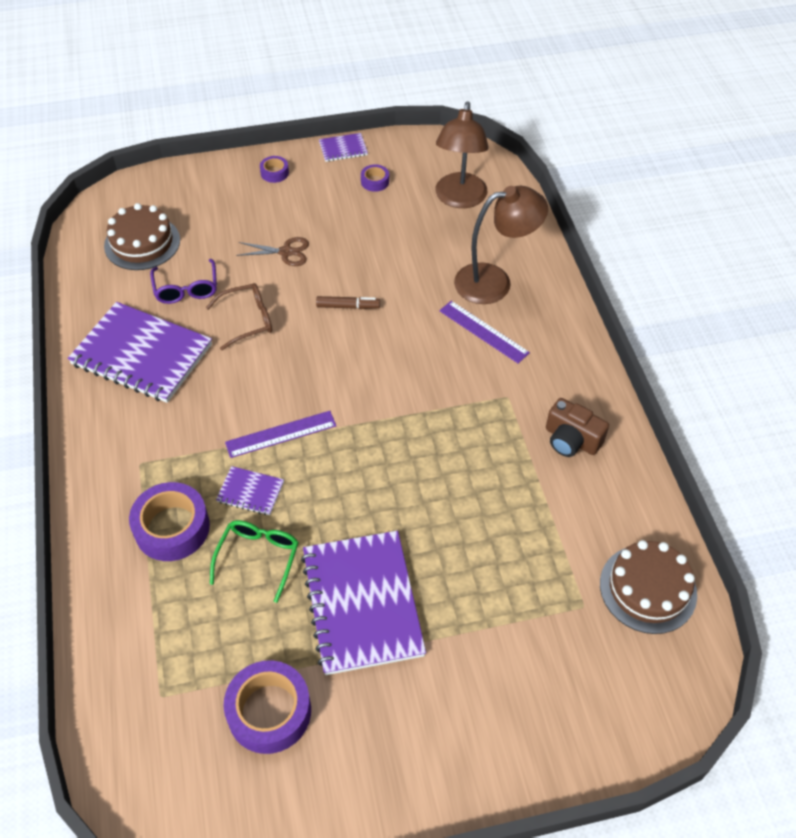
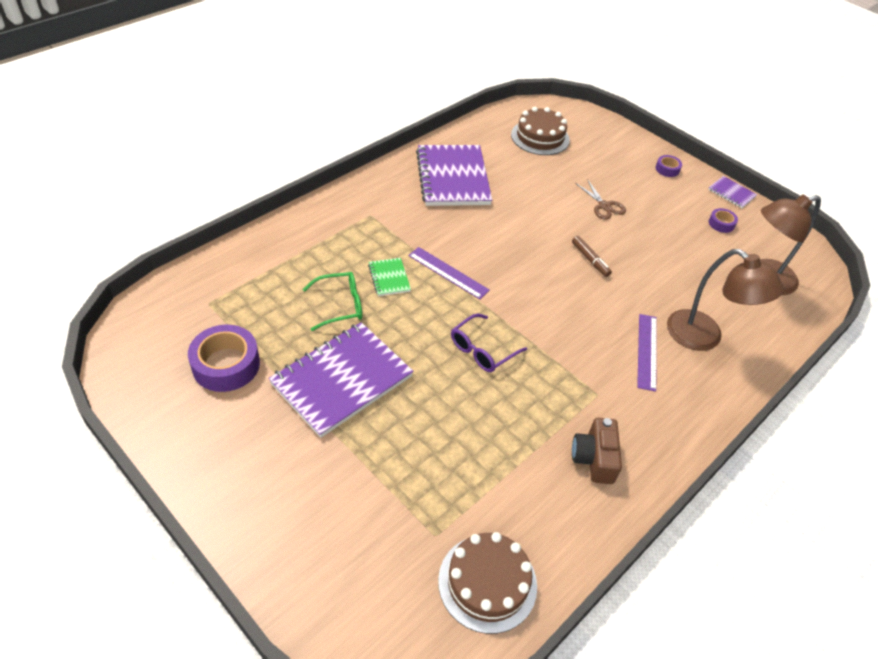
camera: 55 degrees right, 5 degrees down
purple tape [129,482,210,561] -> none
purple glasses [150,259,217,304] -> purple glasses moved to [451,314,527,372]
brown glasses [206,283,272,350] -> none
purple notebook [216,466,284,515] -> green notebook [368,258,411,296]

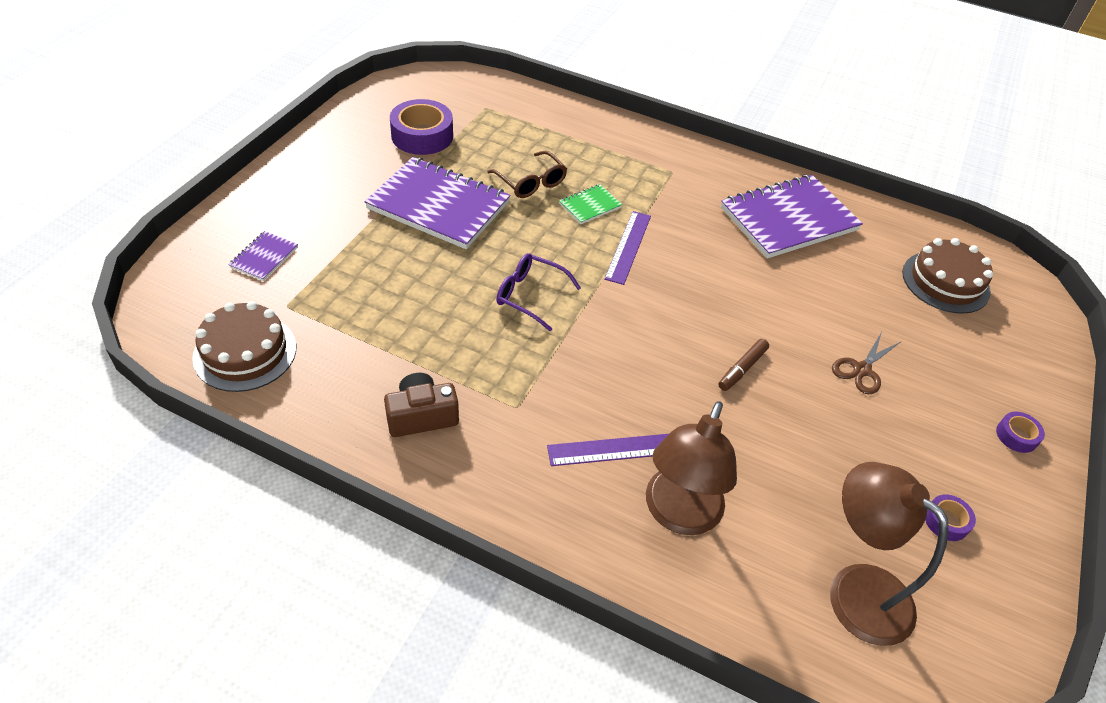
camera: 70 degrees right, 0 degrees up
green glasses [303,272,362,331] -> brown glasses [487,151,567,198]
purple notebook [708,176,757,208] -> purple notebook moved to [228,231,298,281]

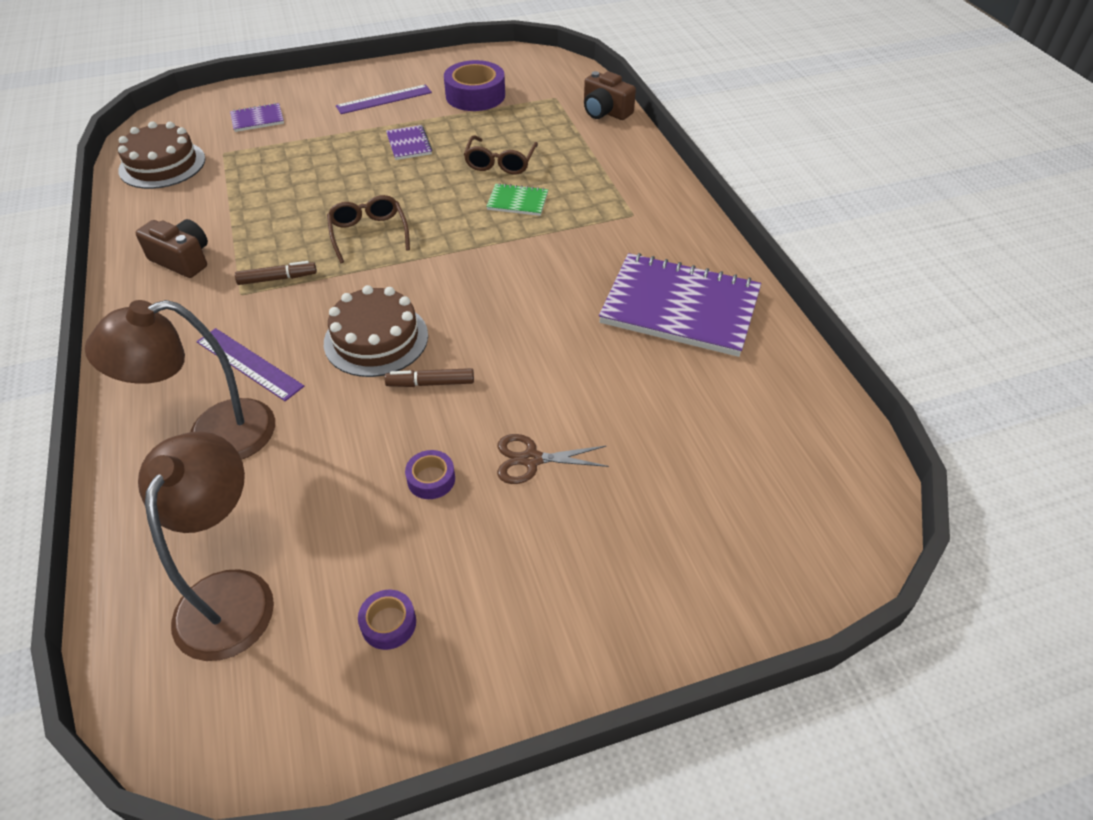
camera: 50 degrees right, 0 degrees up
purple notebook [364,157,510,249] -> purple notebook [386,125,432,160], size x0.45
purple glasses [496,253,581,331] -> brown glasses [327,195,410,263]
purple ruler [604,211,651,285] -> purple ruler moved to [336,84,432,114]
brown cake [902,238,993,314] -> brown cake moved to [324,285,428,377]
purple tape [996,412,1045,453] -> purple tape moved to [405,450,455,499]
none -> brown marker [235,261,317,285]
none -> brown camera [584,71,636,120]

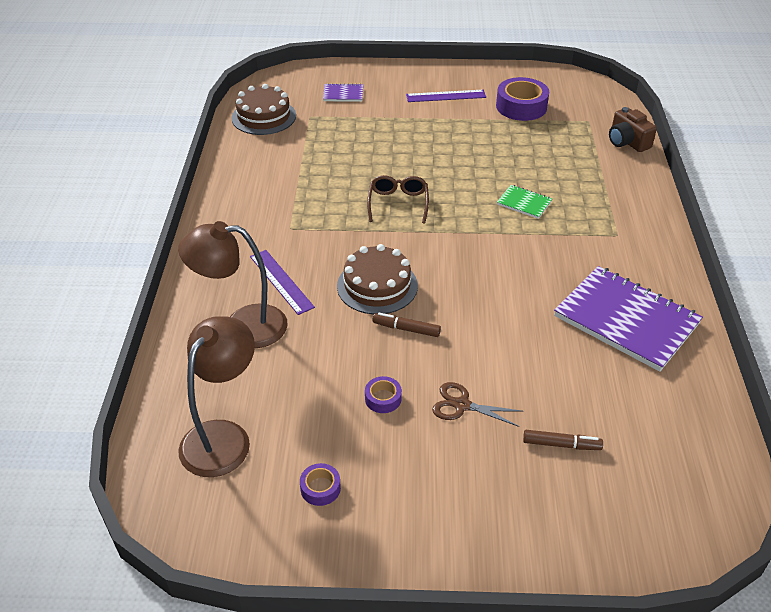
camera: 20 degrees right, 5 degrees down
brown camera [136,219,208,278] -> none
brown marker [235,261,317,285] -> brown marker moved to [523,430,603,450]
purple notebook [386,125,432,160] -> none
brown glasses [464,135,538,175] -> none

